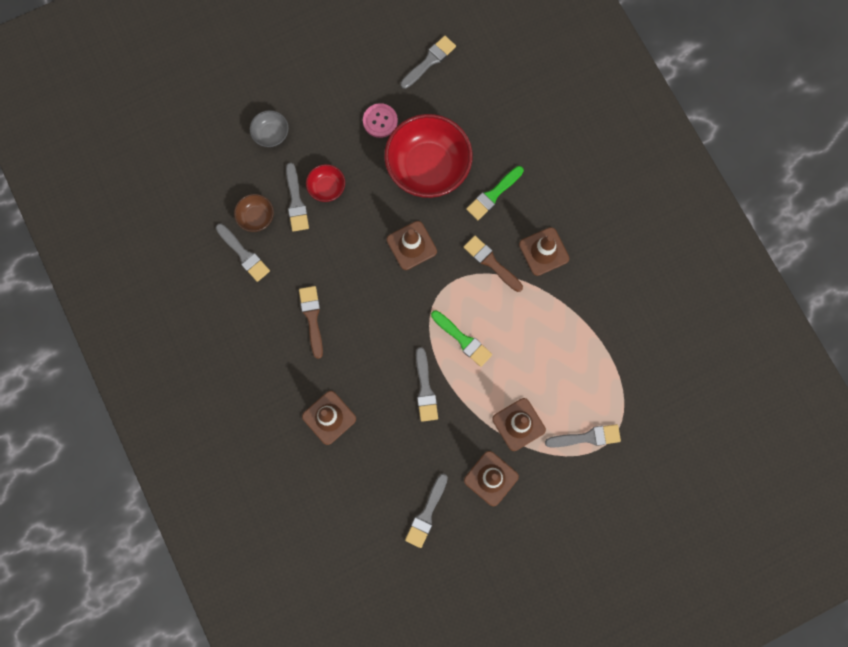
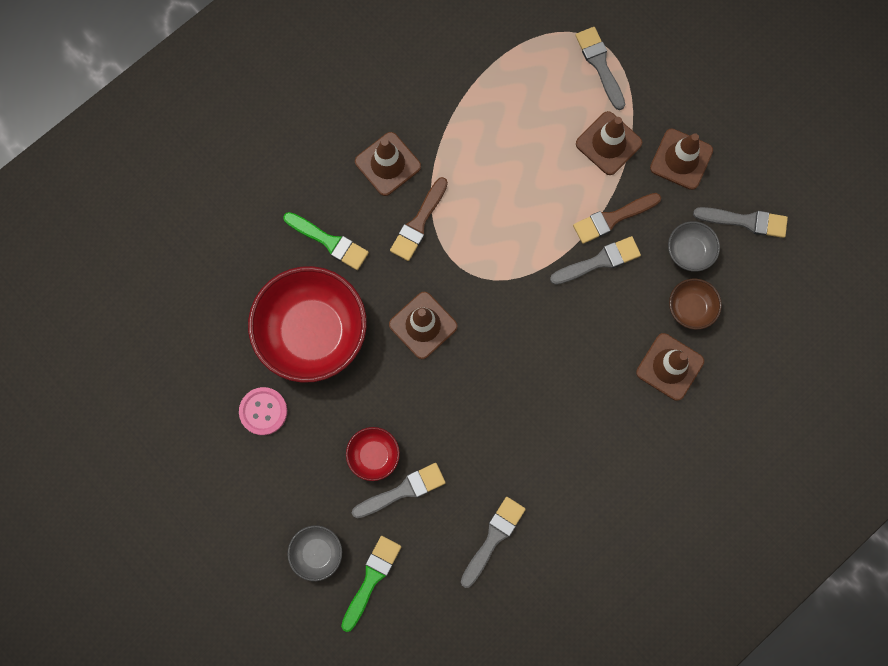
camera: 105 degrees left, 0 degrees up
brown bowl [234,194,274,232] -> brown bowl moved to [669,278,722,330]
brown brush [299,286,323,359] -> brown brush moved to [573,193,661,244]
grey brush [401,36,456,89] -> none
green brush [431,310,492,367] -> green brush moved to [341,536,401,632]
none -> grey bowl [668,221,720,272]

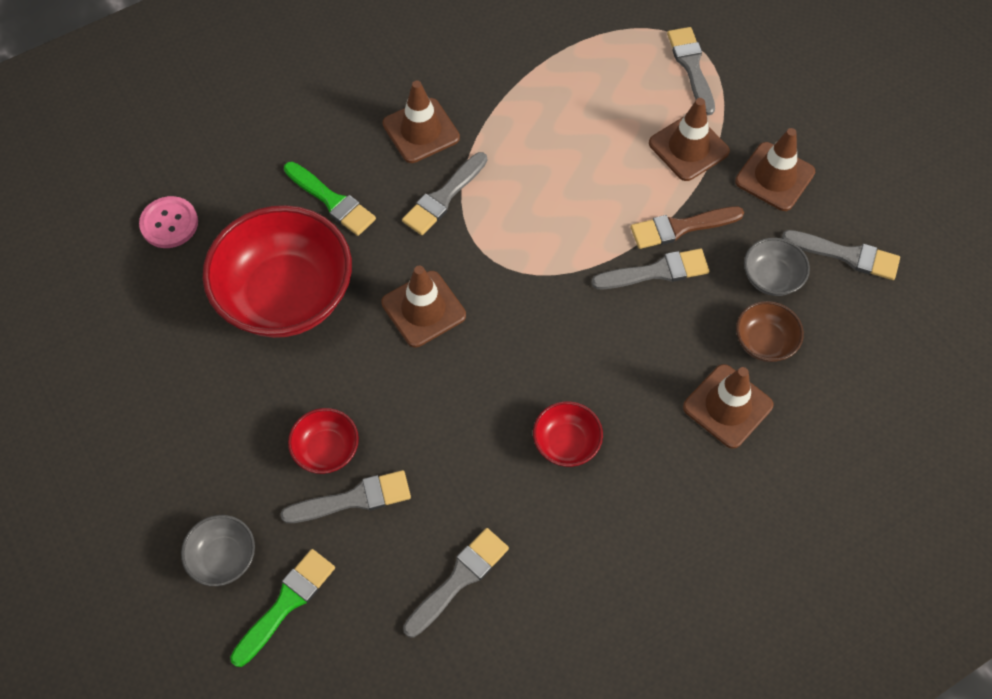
camera: 10 degrees right, 15 degrees down
pink button [239,387,287,435] -> pink button moved to [139,196,198,248]
brown brush [390,177,448,261] -> grey brush [402,152,487,235]
none -> red bowl [533,401,603,467]

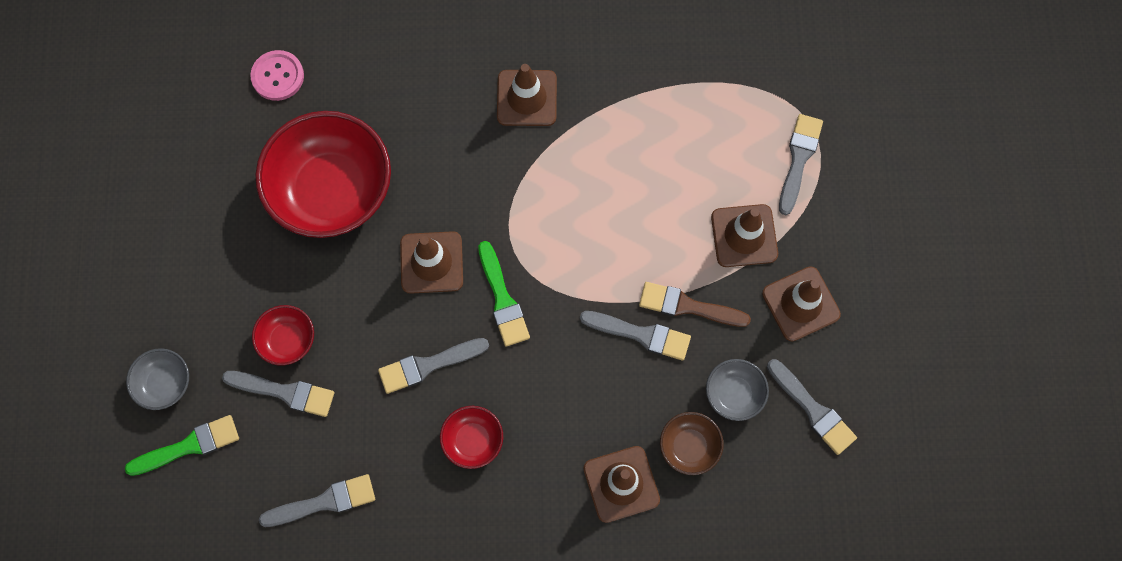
camera: 30 degrees right, 10 degrees up
green brush [284,162,376,236] -> green brush moved to [478,241,530,347]
grey brush [402,152,487,235] -> grey brush moved to [378,338,489,394]

